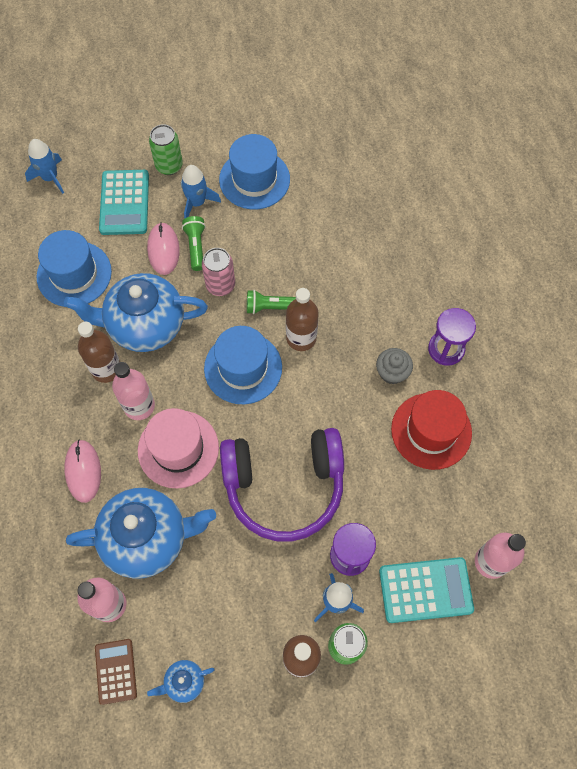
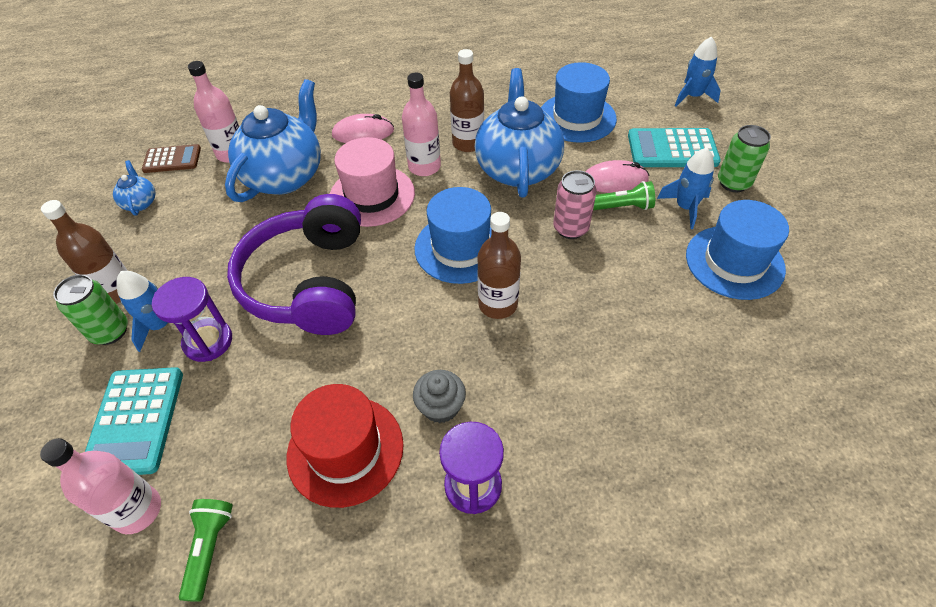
camera: 95 degrees right, 15 degrees down
blue teapot [66,488,216,579] -> blue teapot turned 150 degrees counterclockwise [225,79,321,202]
green flashlight [247,290,296,314] -> green flashlight moved to [179,499,233,602]

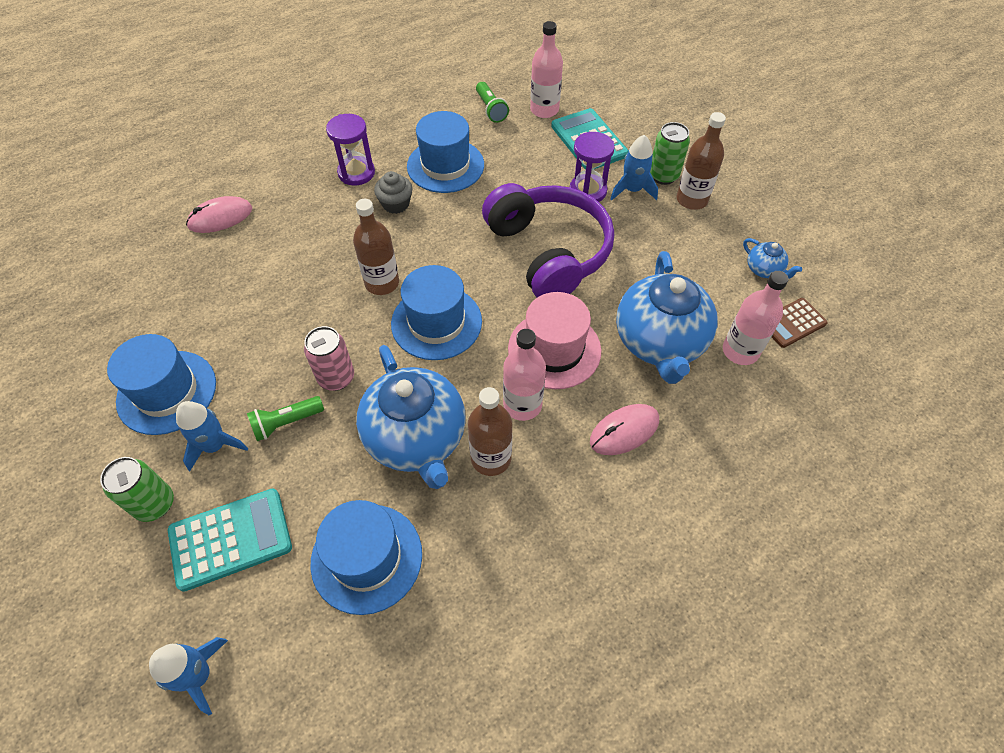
camera: 155 degrees right, 5 degrees up
red hat [287,384,404,508] -> blue hat [407,111,484,193]
pink mouse [585,160,649,193] -> pink mouse moved to [186,196,252,233]

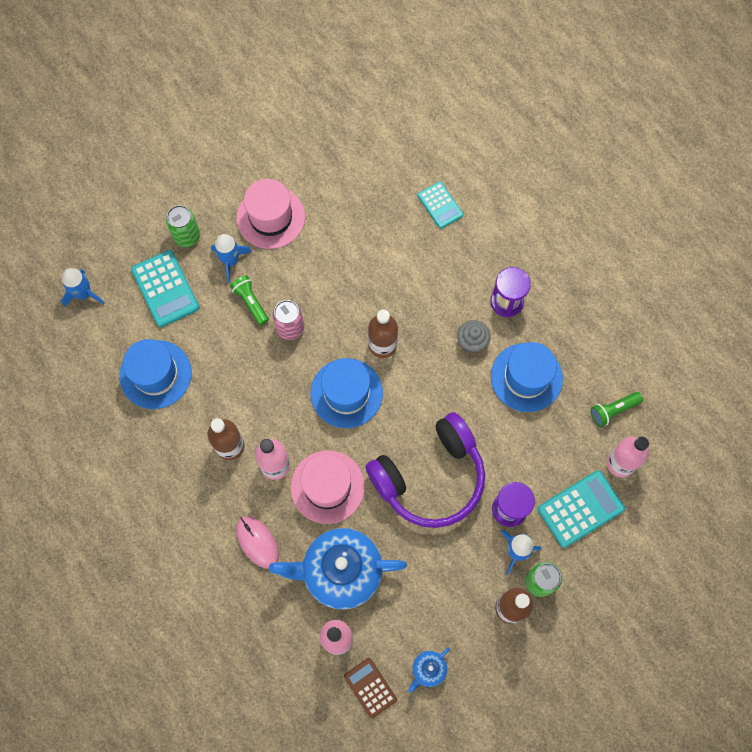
camera: 85 degrees right, 15 degrees up
blue hat [107,334,216,435] -> pink hat [237,179,305,249]
pink mouse [186,196,252,233] -> turquoise calculator [418,181,463,229]
blue teapot [356,345,466,489] -> none

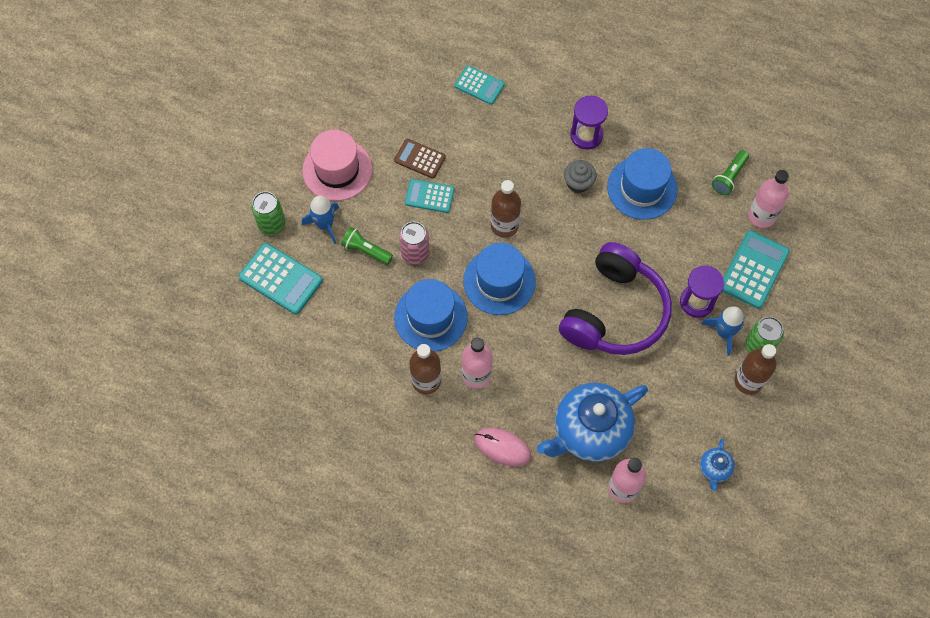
camera: 30 degrees left, 5 degrees down
blue rocket [61,268,104,307] -> none
blue hat [119,339,192,409] -> blue hat moved to [394,279,468,352]
pink hat [290,450,365,524] -> none
brown calculator [344,658,397,718] -> brown calculator moved to [394,139,446,179]
none -> turquoise calculator [405,179,454,213]

